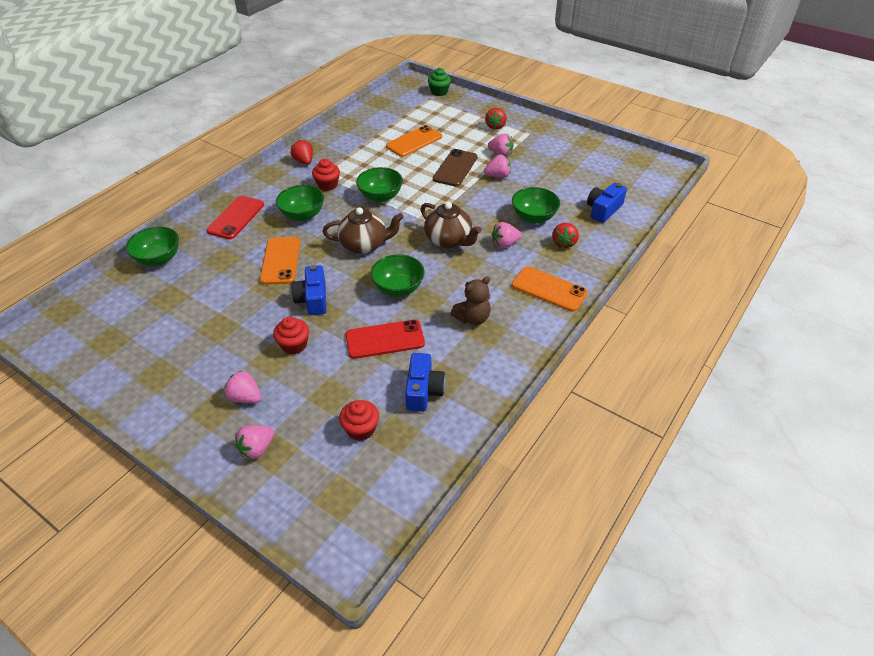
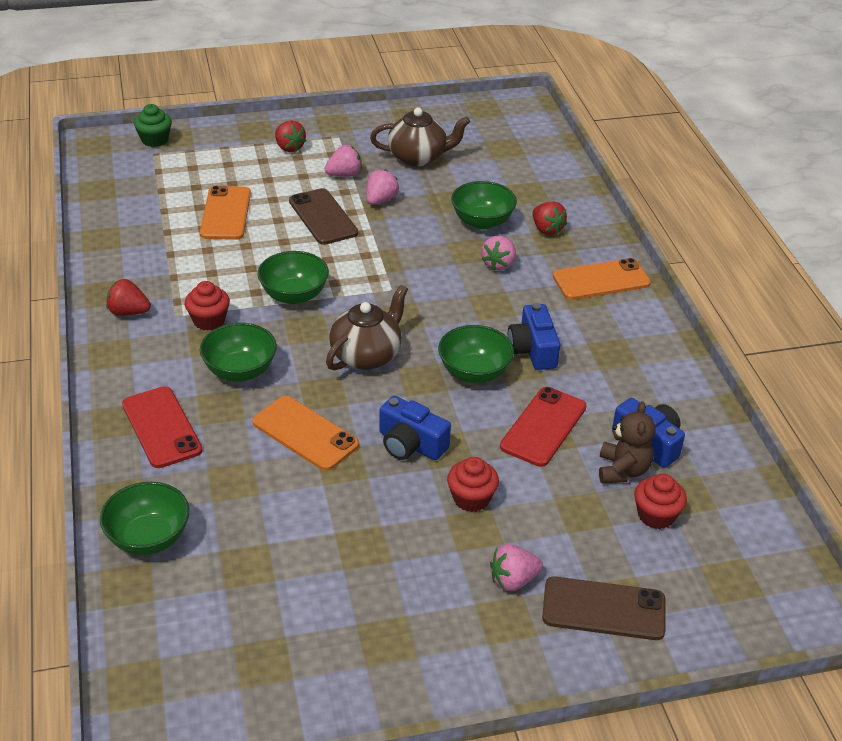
camera: 50 degrees left, 5 degrees down
pink strawberry [235,425,274,459] -> brown phone [542,576,666,640]
brown teapot [421,202,482,248] -> brown teapot moved to [370,108,470,166]
brown teddy bear [450,276,491,325] -> brown teddy bear moved to [599,401,655,484]
blue camera [587,183,627,223] -> blue camera moved to [508,303,560,370]

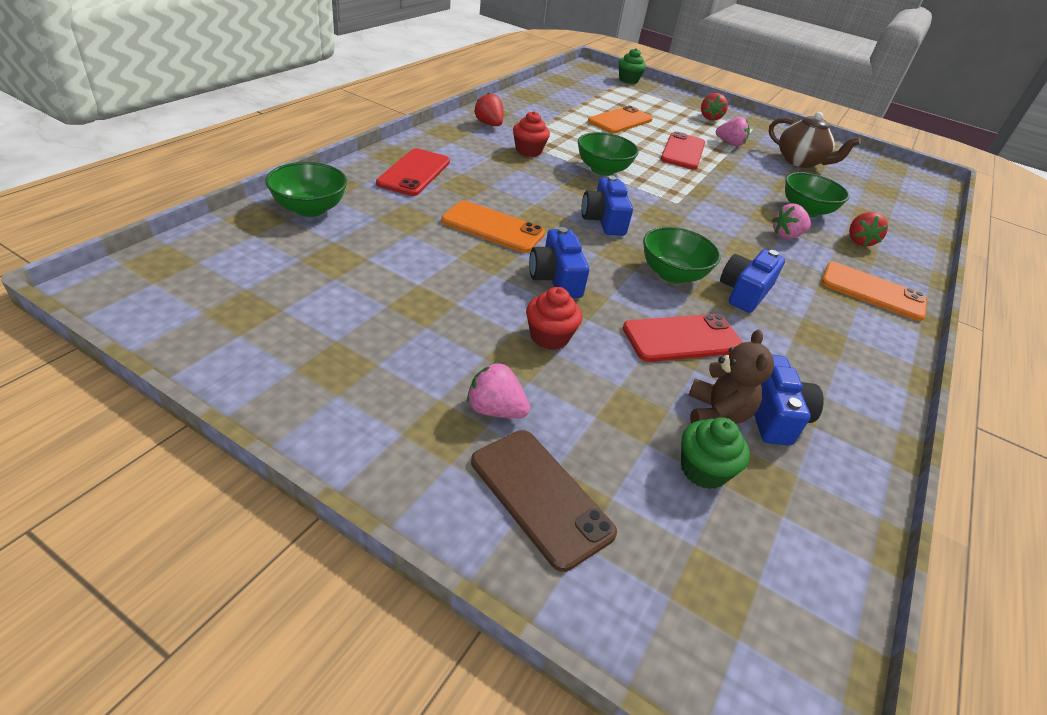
camera: 40 degrees right, 0 degrees up
green bowl [200,323,277,381] -> none
orange phone [253,396,359,471] -> orange phone turned 60 degrees counterclockwise [441,200,545,253]
brown phone [289,188,358,245] -> red phone [661,131,705,170]
brown teapot [326,285,408,370] -> blue camera [582,176,633,236]
pink strawberry [366,169,399,205] -> none
brown teddy bear [599,401,655,484] -> brown teddy bear turned 45 degrees counterclockwise [688,329,774,424]
red cupcake [634,474,687,529] -> green cupcake [681,417,750,489]

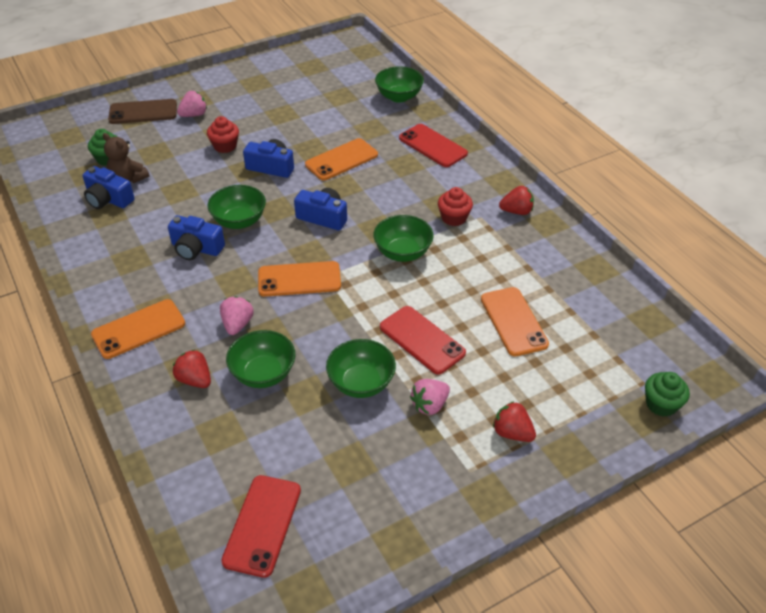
camera: 125 degrees right, 5 degrees up
red phone [623,314,743,362] -> red phone moved to [221,475,301,578]
blue camera [720,249,785,313] -> blue camera turned 135 degrees clockwise [168,215,225,260]
brown teapot [769,112,861,168] -> none
none -> orange phone [258,261,341,297]
none -> green bowl [326,339,396,398]

